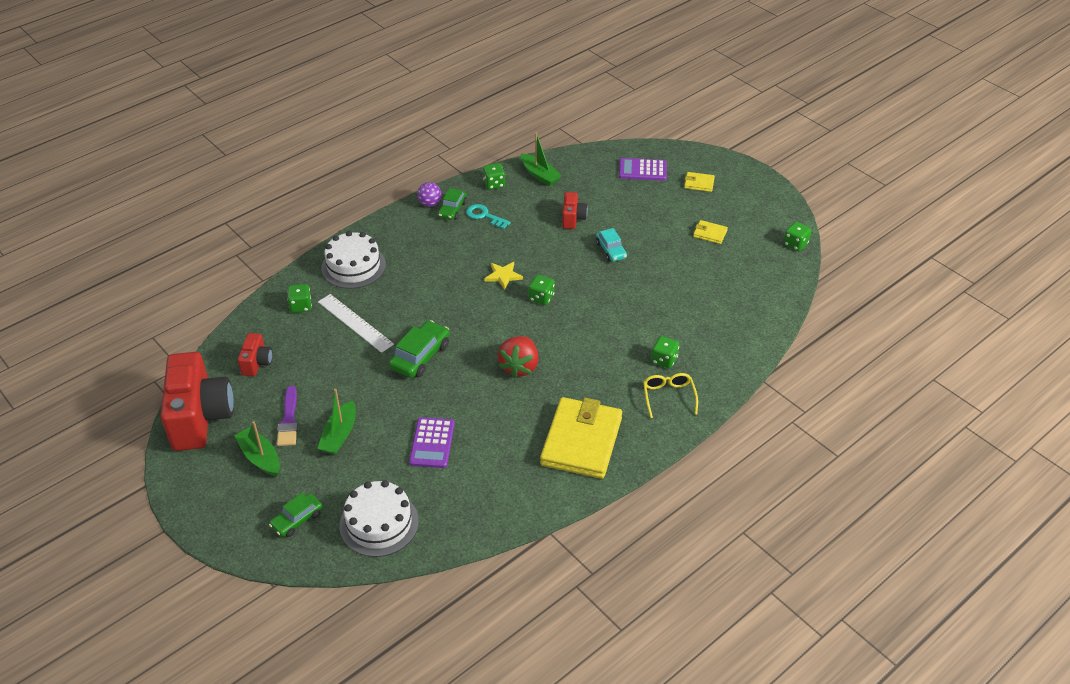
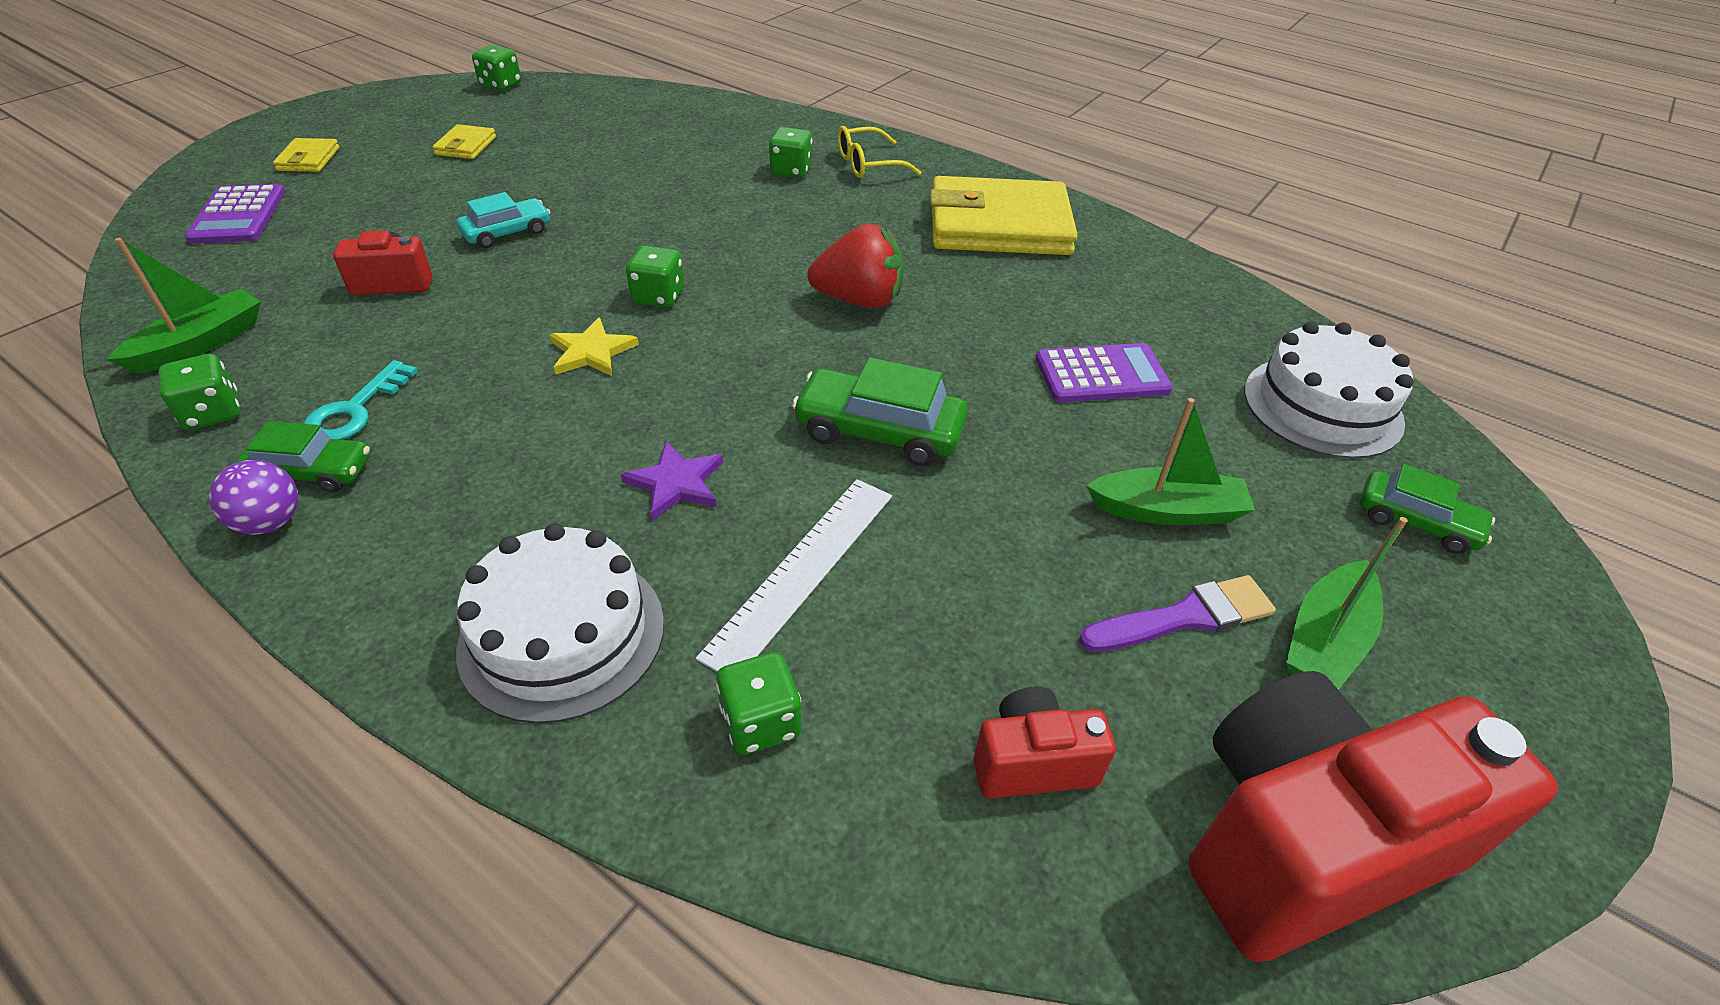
camera: 105 degrees left, 0 degrees up
none -> purple star [621,441,723,520]

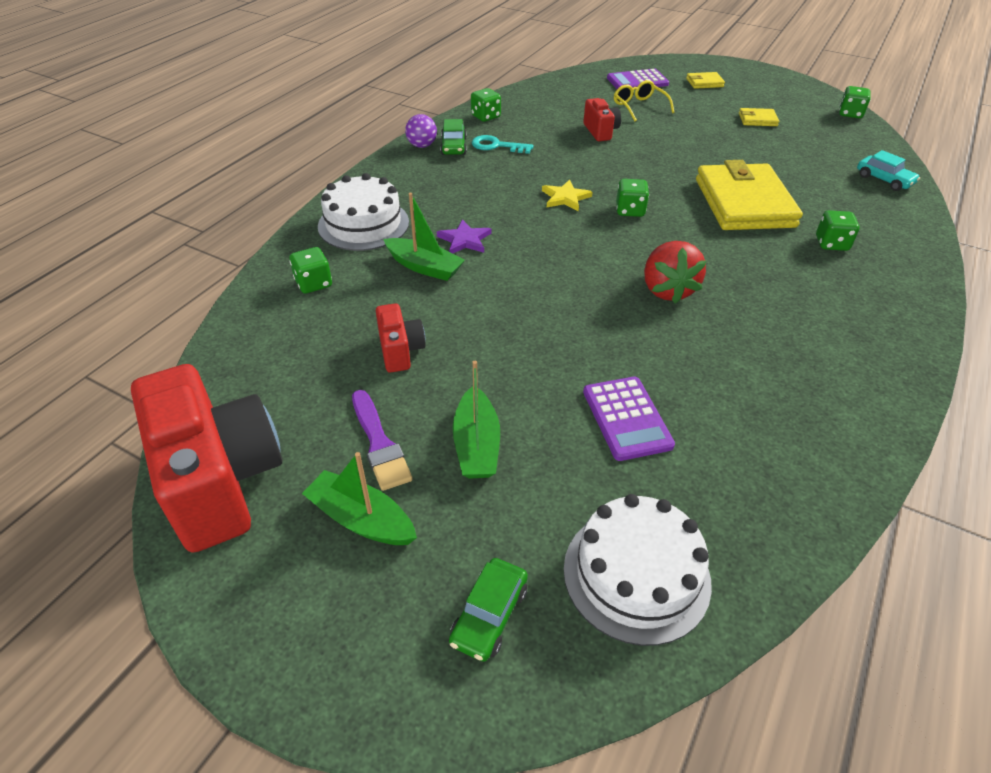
camera: 85 degrees right, 0 degrees up
green boat [107,238,261,374] -> green boat moved to [383,193,465,281]
turquoise car [457,192,551,248] -> turquoise car moved to [857,150,920,191]
white ruler [696,479,892,672] -> none
green car [792,357,968,467] -> none
yellow glasses [838,126,921,178] -> yellow glasses moved to [614,80,675,122]
yellow wallet [930,176,1078,255] -> yellow wallet moved to [696,160,803,230]
red camera [974,687,1116,799] -> red camera moved to [376,303,426,372]

